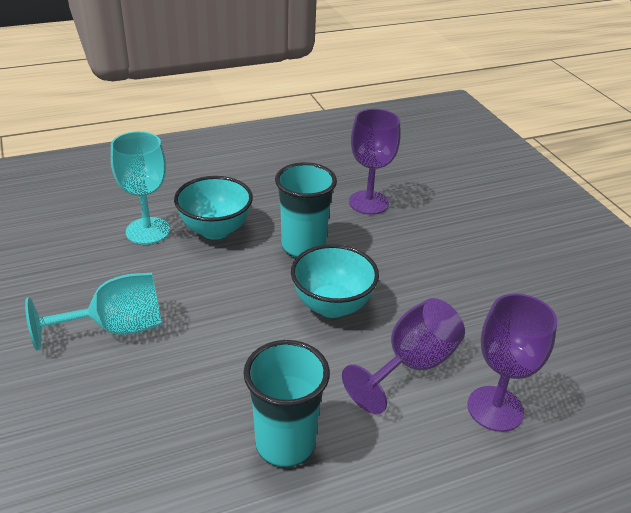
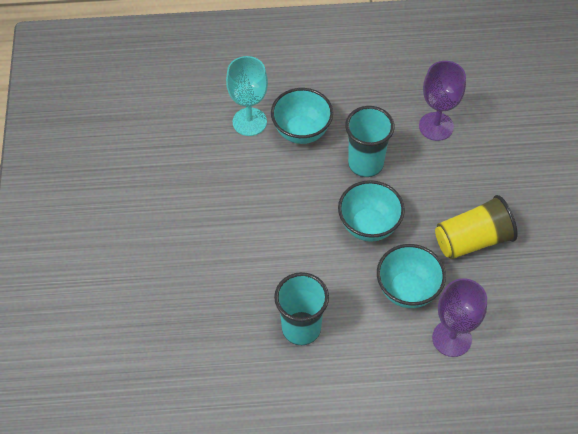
camera: 20 degrees right, 20 degrees up
turquoise goblet [25,273,162,351] -> none
purple goblet [342,298,465,414] -> turquoise bowl [377,244,446,308]
none -> yellow cup [435,195,518,259]

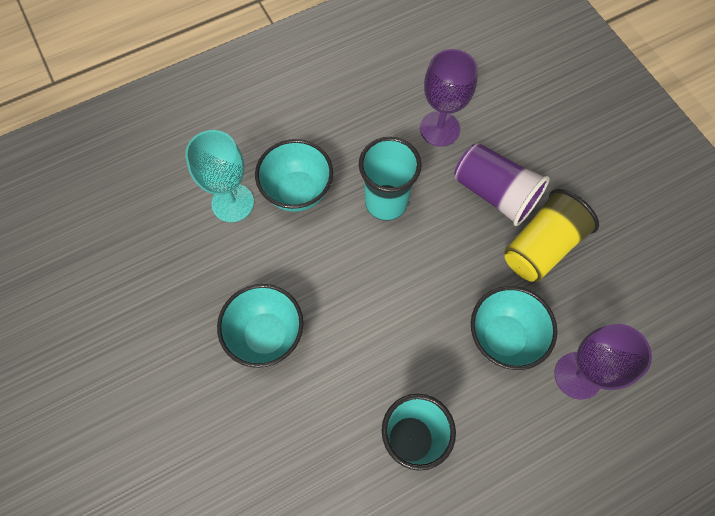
camera: 25 degrees left, 10 degrees up
turquoise bowl [338,180,405,242] -> turquoise bowl moved to [217,284,303,368]
none -> purple cup [454,143,550,226]

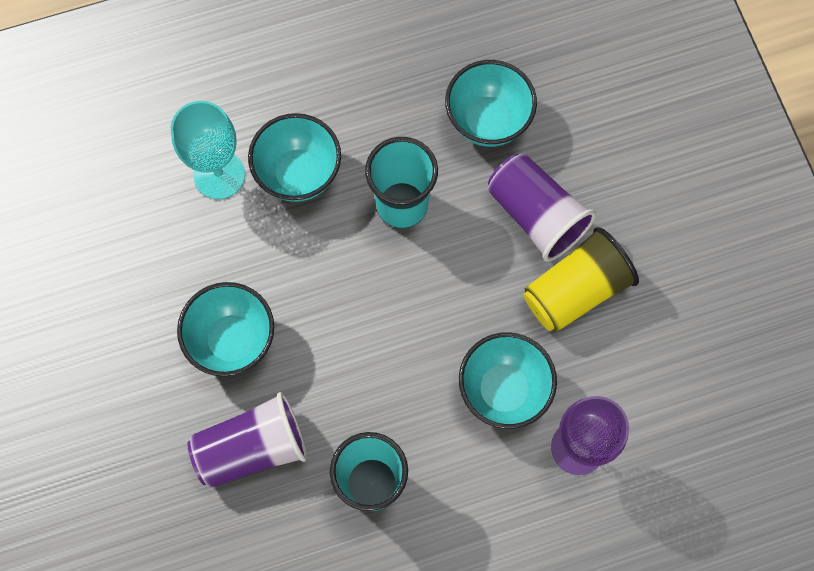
camera: 10 degrees right, 5 degrees up
purple goblet [420,49,478,146] -> turquoise bowl [445,60,537,147]
none -> purple cup [188,392,307,488]

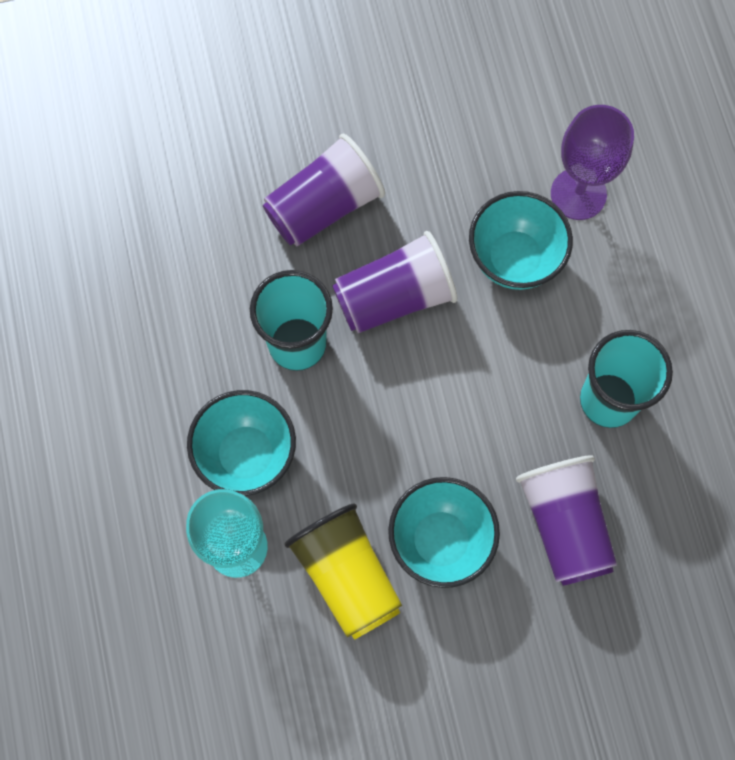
camera: 85 degrees left, 0 degrees up
turquoise bowl [445,60,537,147] -> none
yellow cup [523,227,639,332] -> yellow cup moved to [285,504,402,640]
none -> purple cup [332,231,458,333]

